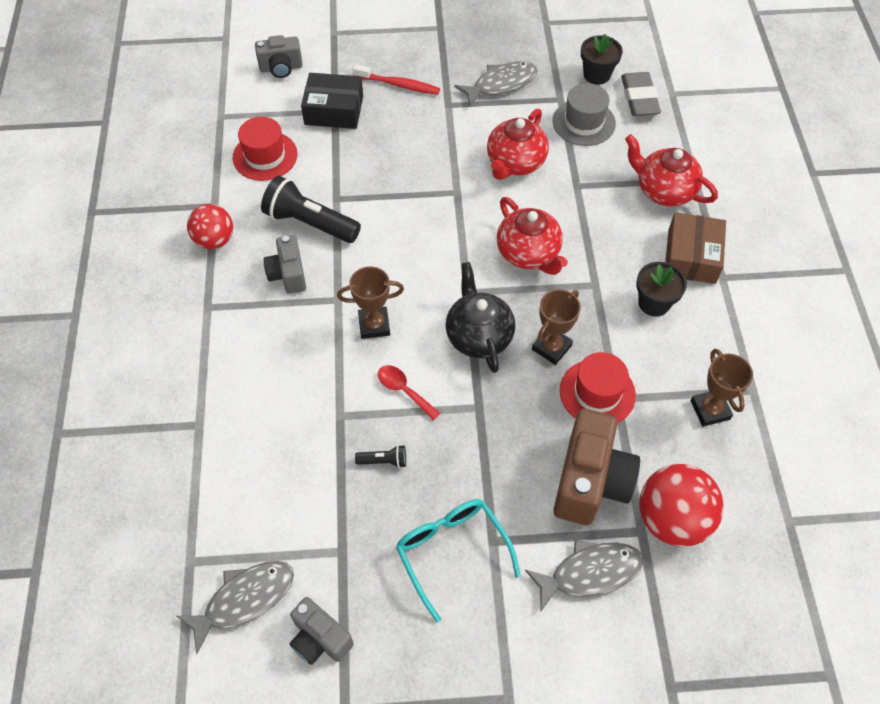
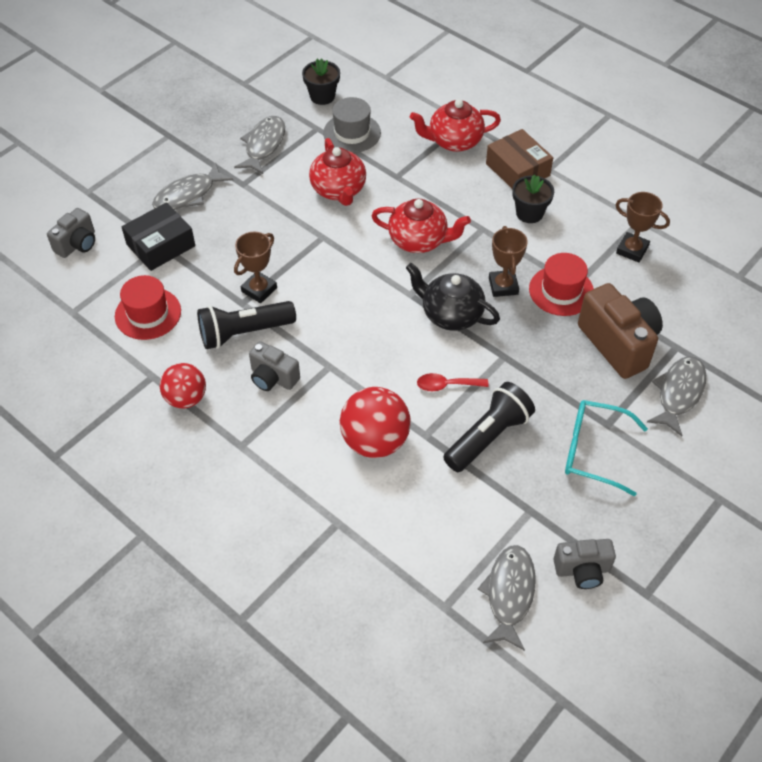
camera: 45 degrees left, 5 degrees down
brown trophy [337,266,404,339] -> brown trophy moved to [234,232,277,303]
red toothbrush [353,64,440,95] -> grey fish [152,162,233,210]
black flashlight [355,445,406,468] -> black flashlight [443,382,535,472], size x2.23
grey eraser [621,72,661,116] -> none
red ball [639,464,724,547] -> red ball moved to [340,387,411,458]

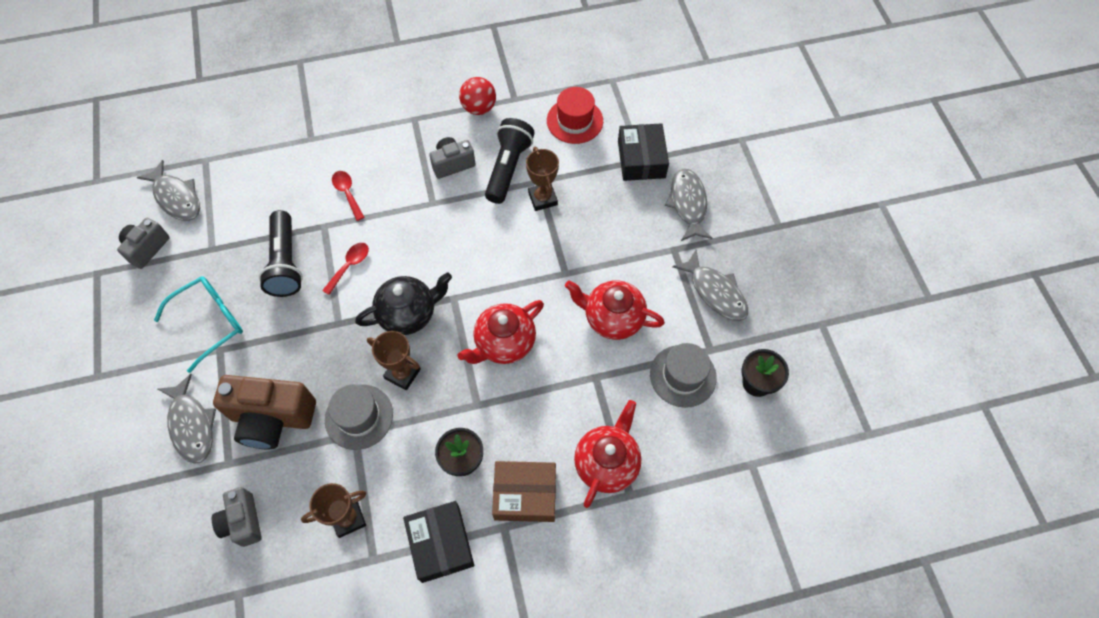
camera: 125 degrees right, 10 degrees up
grey camera [47,208,95,258] -> grey camera moved to [212,487,262,547]
red ball [340,387,411,458] -> red spoon [332,171,365,221]
red hat [529,253,594,316] -> grey hat [325,384,393,450]
none -> black box [403,501,474,583]

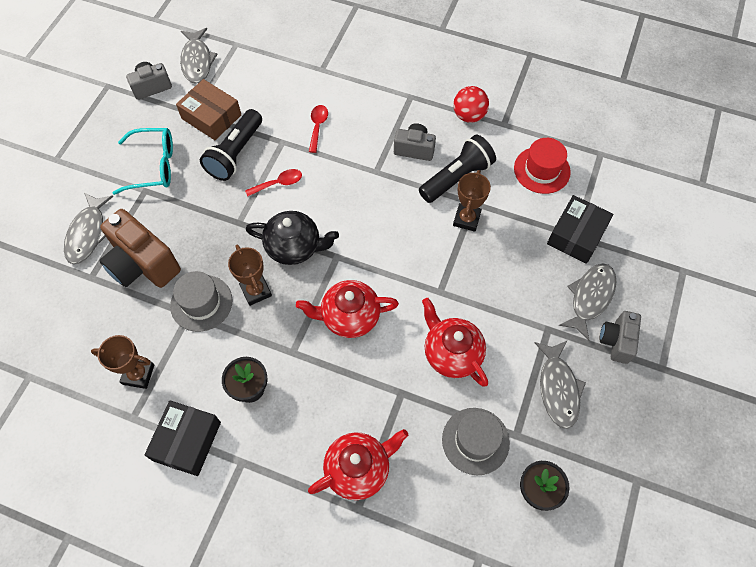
camera: 35 degrees right, 0 degrees up
grey camera [212,487,262,547] -> grey camera moved to [599,311,641,364]
brown box [492,461,556,522] -> brown box moved to [176,79,241,140]

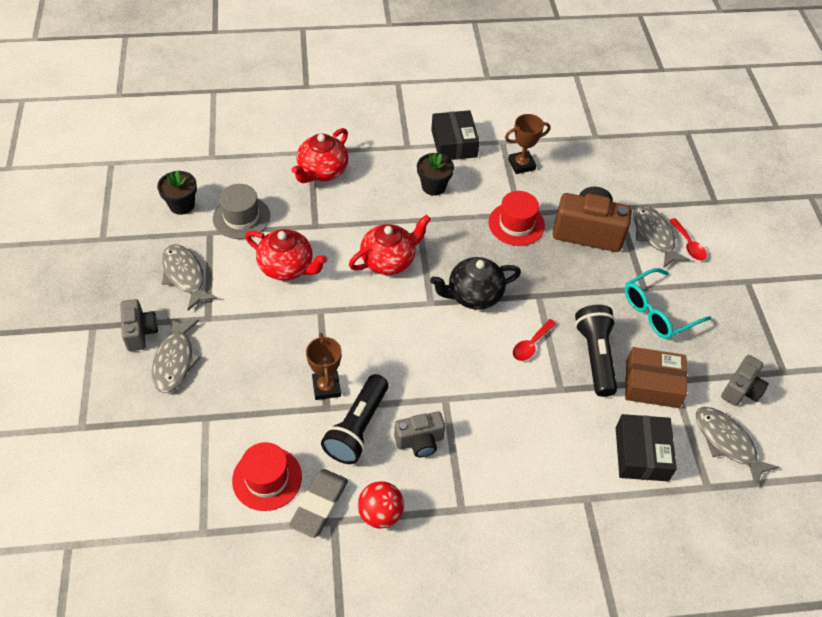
camera: 150 degrees right, 10 degrees down
grey hat [170,271,232,332] -> red hat [489,191,545,246]
brown trophy [228,245,272,306] -> none
red spoon [309,105,328,153] -> red spoon moved to [669,218,707,261]
black box [547,195,613,264] -> black box moved to [616,414,677,481]
none -> grey eraser [289,469,348,538]

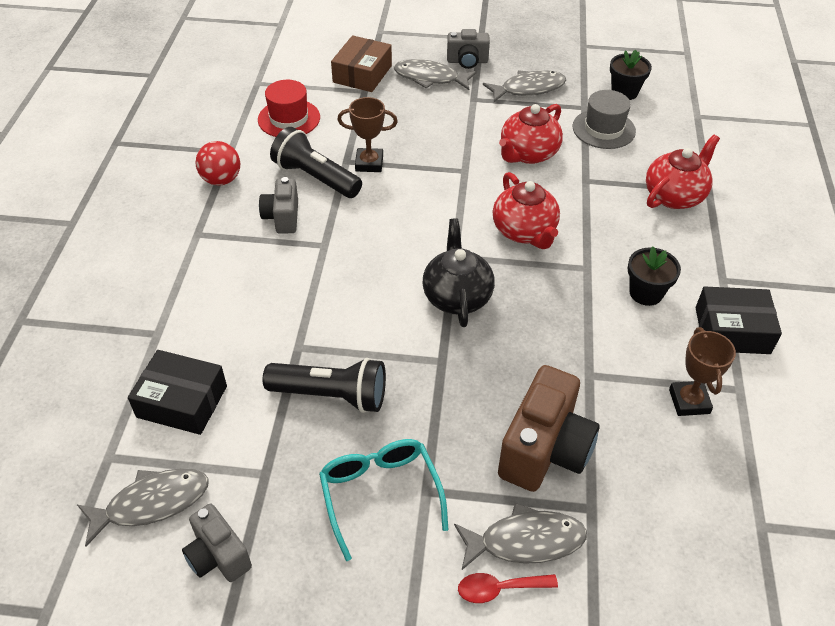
camera: 105 degrees right, 5 degrees down
grey eraser [289,469,348,538] -> none
red teapot [291,128,348,183] -> red teapot turned 90 degrees clockwise [646,135,720,209]
red hat [489,191,545,246] -> none
red spoon [513,319,556,361] -> none
brown box [625,347,687,408] -> brown box moved to [331,35,392,92]

